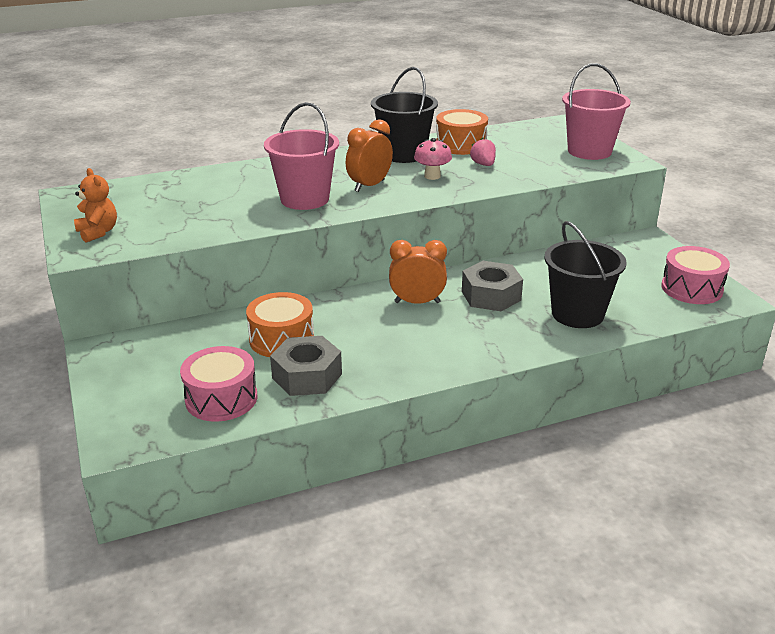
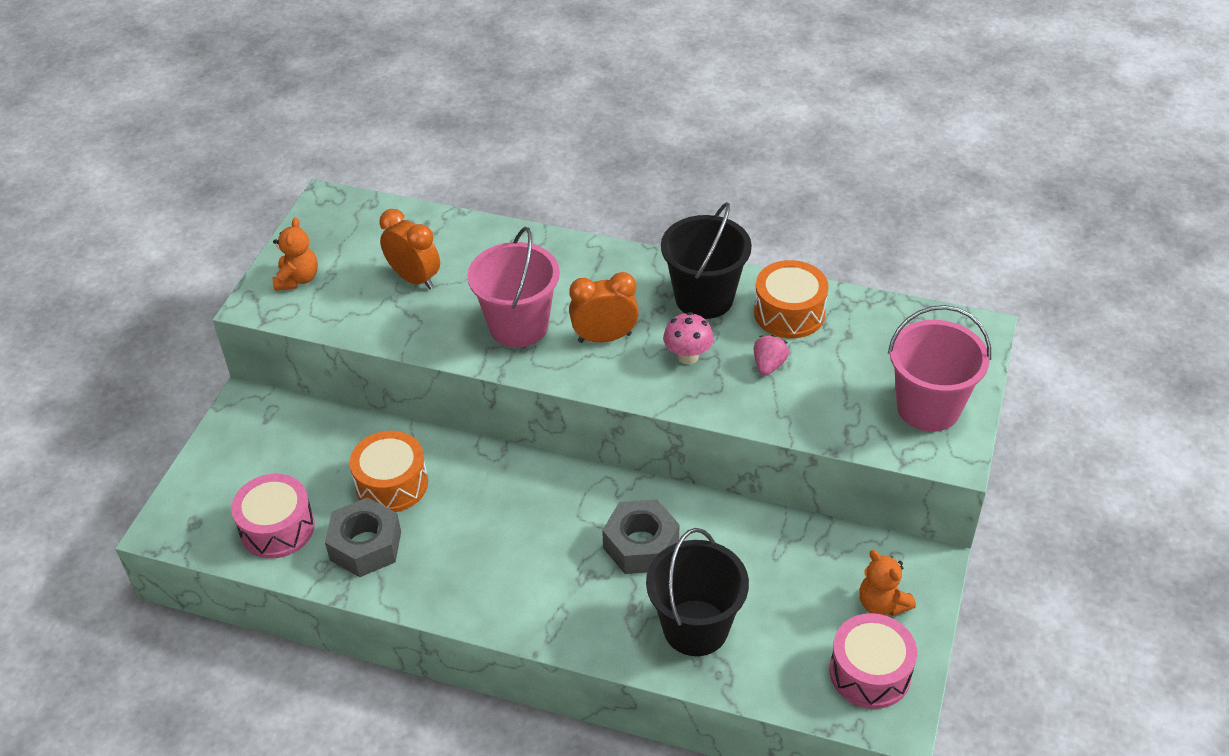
camera: 40 degrees right, 15 degrees up
orange clock [389,240,447,304] -> orange clock moved to [379,209,440,290]
none -> orange teddy bear [859,550,916,616]

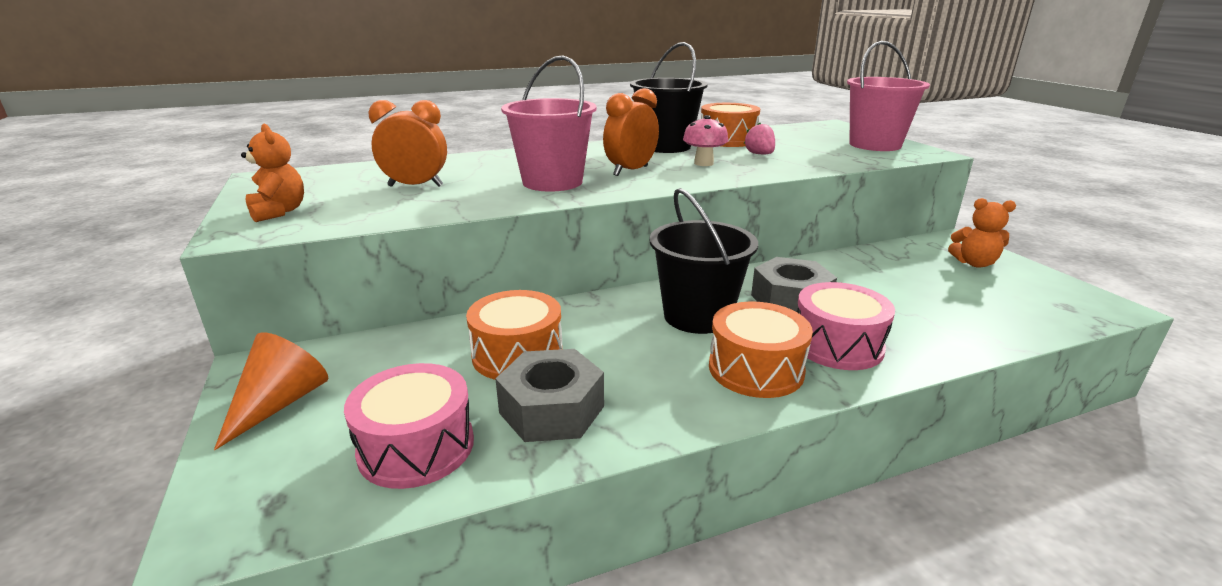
camera: 40 degrees left, 20 degrees down
black bucket [646,528,749,656] -> black bucket moved to [649,188,758,334]
pink drum [829,613,917,709] -> pink drum moved to [797,282,895,370]
none -> orange cone [214,332,328,450]
none -> orange drum [709,301,813,398]

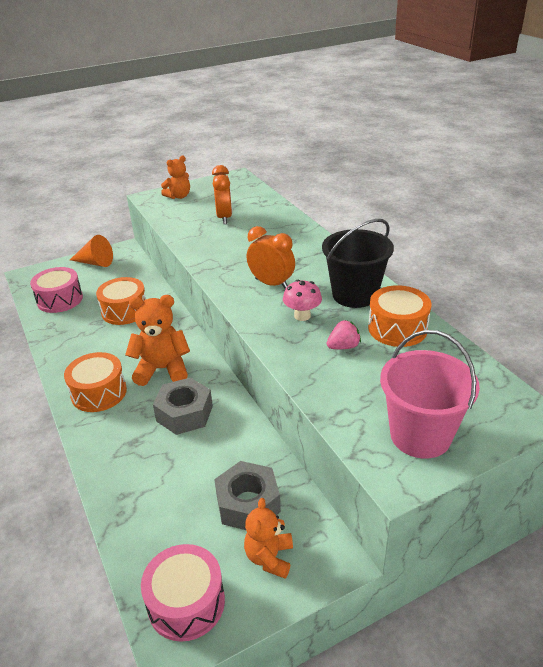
camera: 85 degrees right, 10 degrees up
grey nut [495,349,604,442] -> grey nut moved to [214,461,281,530]
pink bucket [501,56,597,192] -> none
black bucket [649,188,758,334] -> orange teddy bear [125,295,190,386]
pink drum [797,282,895,370] -> pink drum moved to [141,544,225,642]

